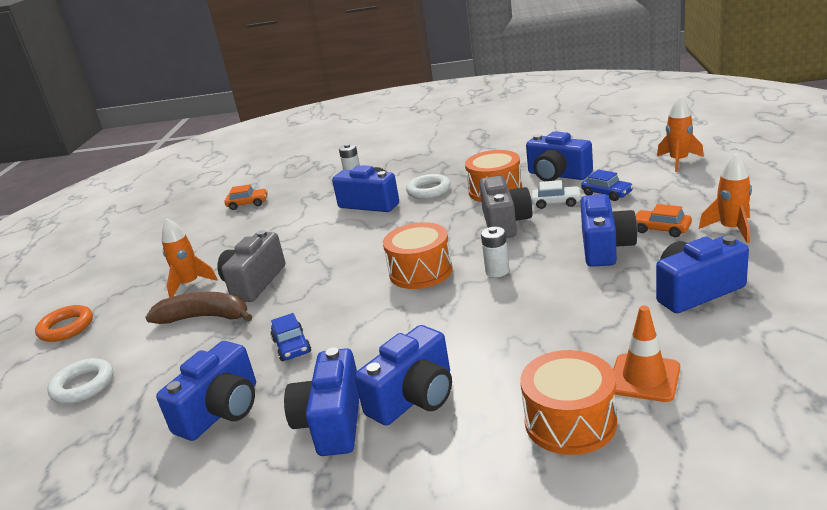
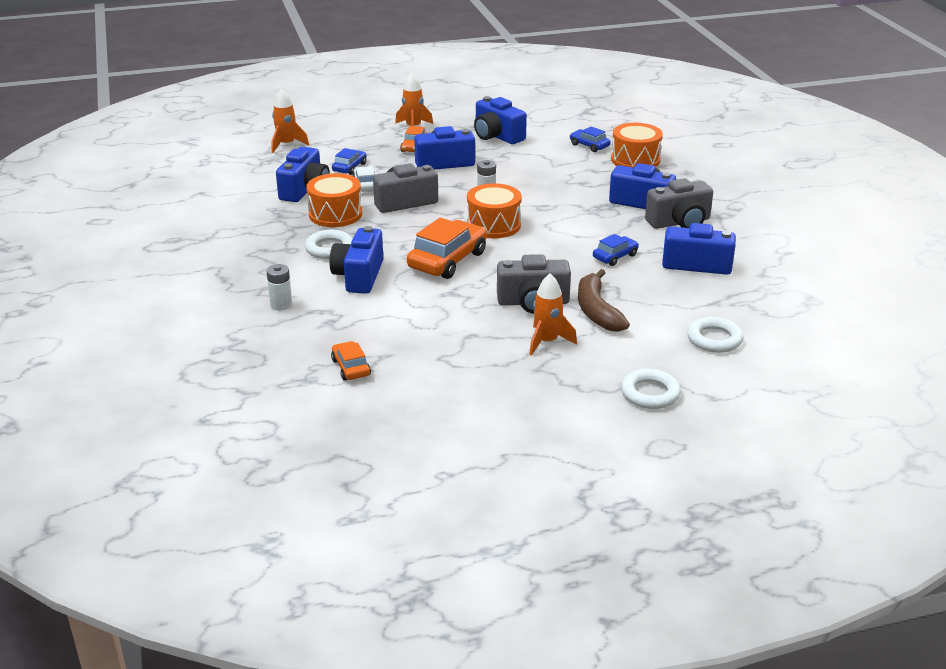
camera: 115 degrees left, 5 degrees up
orange ring [35,305,93,342] -> white ring [621,369,681,409]
blue camera [284,347,359,456] -> grey camera [645,178,713,229]
orange traffic cone [613,306,680,402] -> blue car [570,127,611,152]
none -> orange car [407,218,487,279]

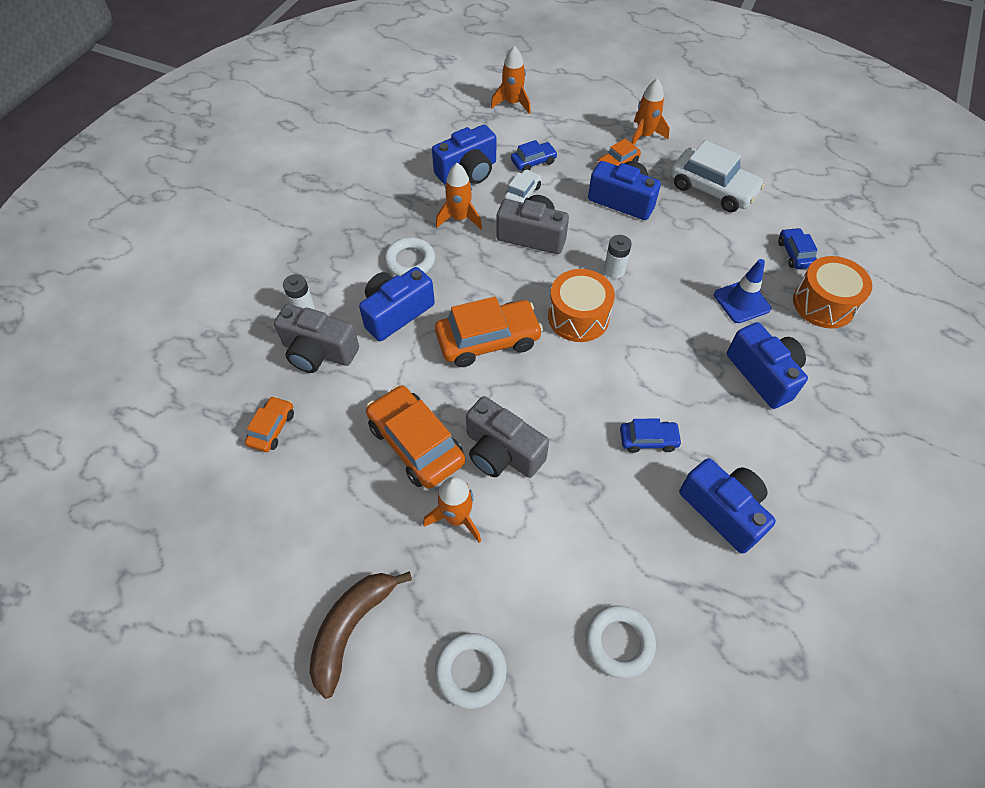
camera: 40 degrees right, 25 degrees up
orange drum [306,173,362,227] -> orange rocket [436,163,482,229]
blue camera [474,96,527,144] -> white car [670,140,765,212]
brown banana [578,269,630,332] -> brown banana moved to [309,571,412,699]
grey camera [645,178,713,229] -> grey camera moved to [274,304,359,373]
none -> orange car [366,385,465,489]
none -> blue traffic cone [714,259,771,323]

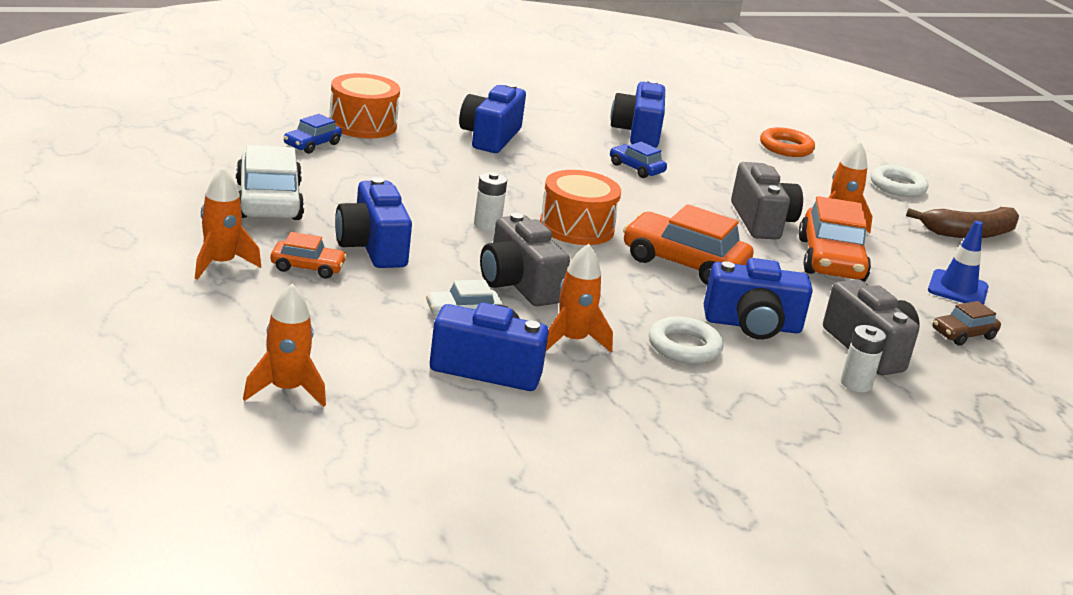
camera: 140 degrees left, 30 degrees down
orange car [245,396,294,452] -> brown car [933,301,1001,346]
blue car [511,140,558,171] -> none
white ring [585,606,656,678] -> orange ring [760,127,815,157]
blue traffic cone [714,259,771,323] -> blue traffic cone moved to [928,221,989,304]

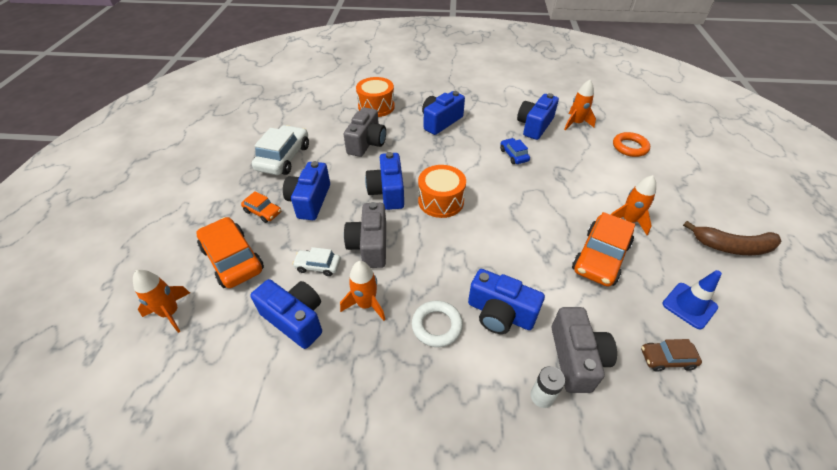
camera: 30 degrees right, 20 degrees up
orange rocket [195,167,261,280] -> orange rocket moved to [564,80,596,130]
blue car [284,114,342,154] -> none
white battery [474,172,507,231] -> blue camera [365,152,404,210]
orange car [623,204,753,285] -> orange car moved to [196,217,264,288]
grey camera [731,162,803,239] -> grey camera moved to [344,107,386,157]
white ring [871,165,928,197] -> none

